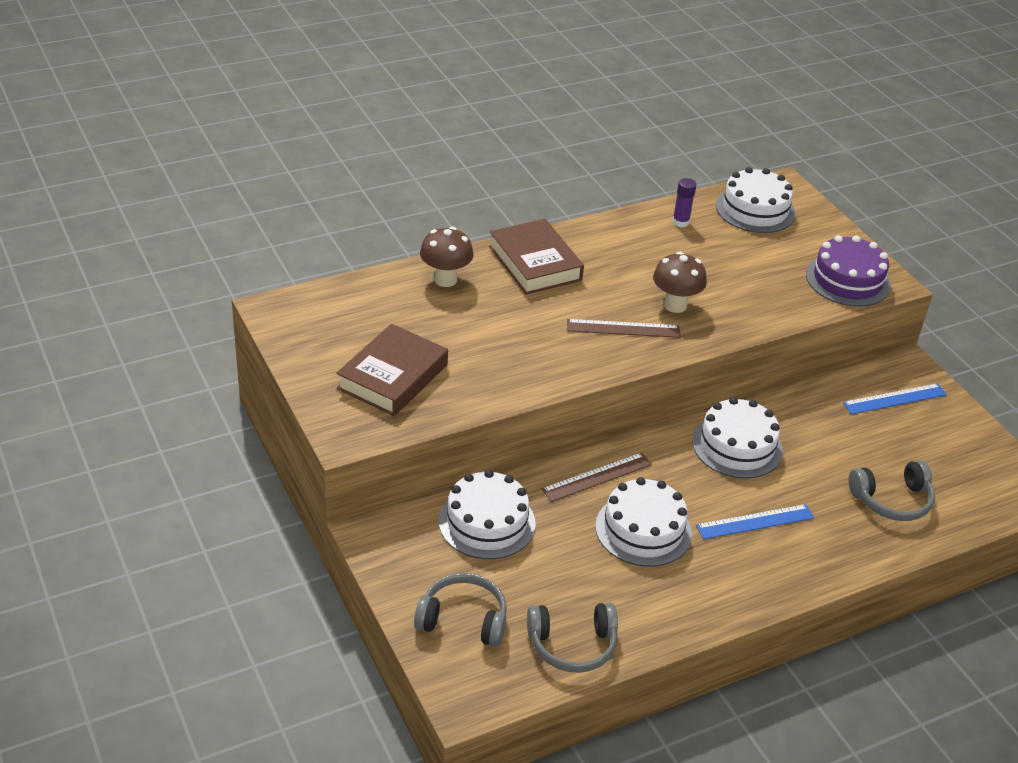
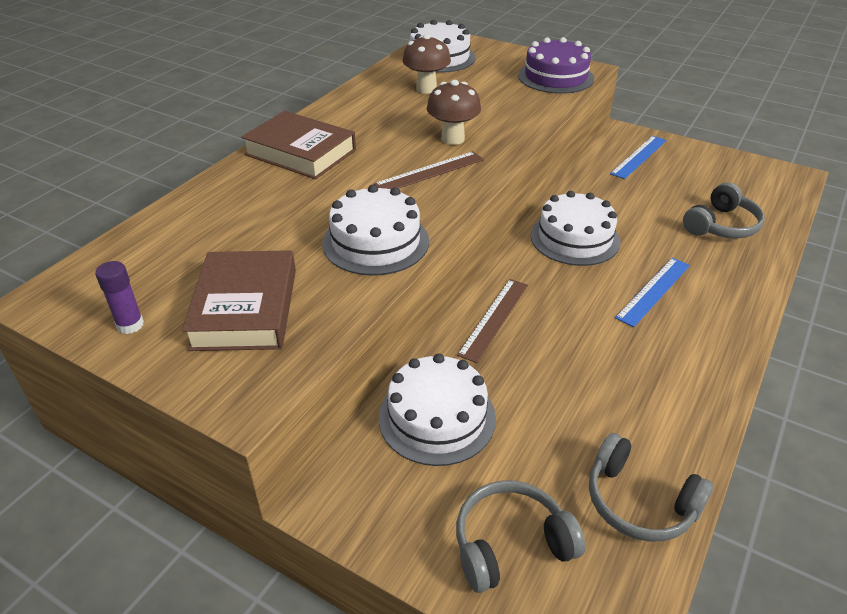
camera: 30 degrees left, 0 degrees up
brown mushroom [420,227,473,287] -> brown mushroom moved to [402,34,451,94]
grey headphones [527,603,618,673] -> grey headphones turned 75 degrees clockwise [589,433,714,542]
white cake [595,477,692,567] -> white cake moved to [322,185,429,276]
purple glue stick [672,178,696,227] -> purple glue stick moved to [95,261,144,334]

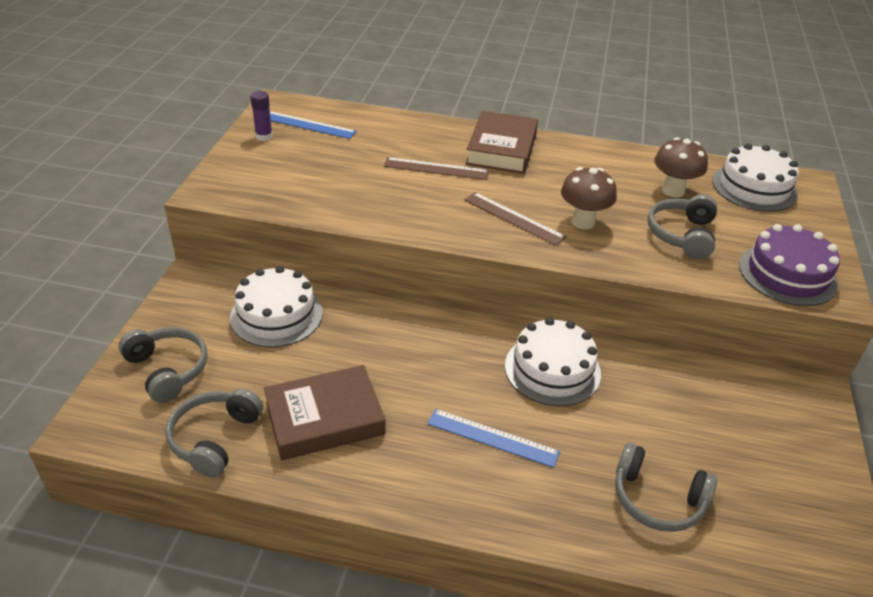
camera: 70 degrees right, 0 degrees up
brown book [182,250,296,351] -> brown book moved to [264,365,386,460]
white cake [322,185,429,276] -> none
brown ruler [457,279,528,363] -> brown ruler moved to [384,157,489,180]
blue ruler [610,136,667,179] -> blue ruler moved to [270,111,357,139]
none -> grey headphones [648,194,717,259]

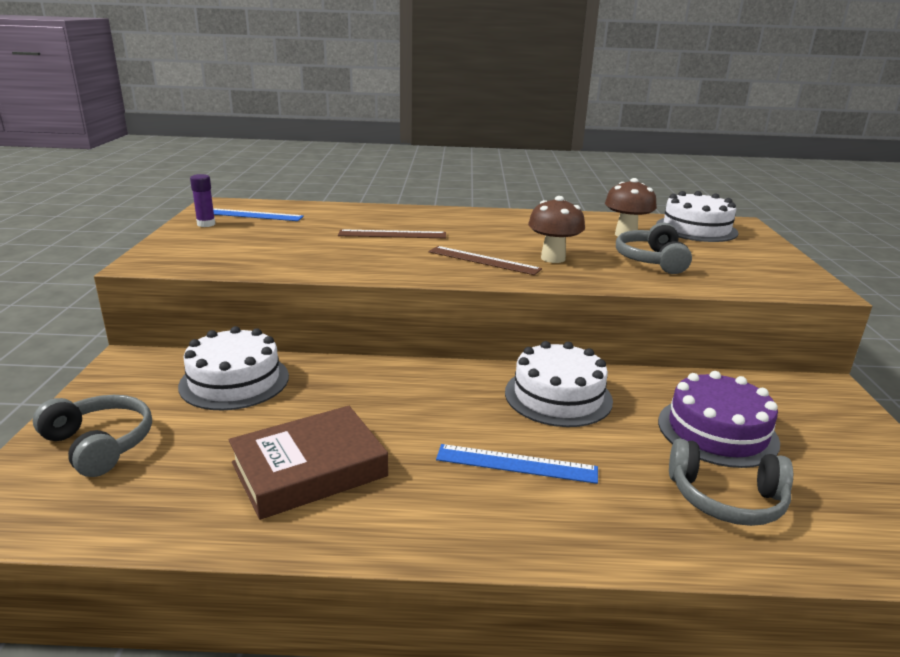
camera: 10 degrees left, 15 degrees down
grey headphones [165,389,263,477] -> none
brown book [465,111,538,174] -> none
purple cake [739,224,840,306] -> purple cake moved to [658,371,780,468]

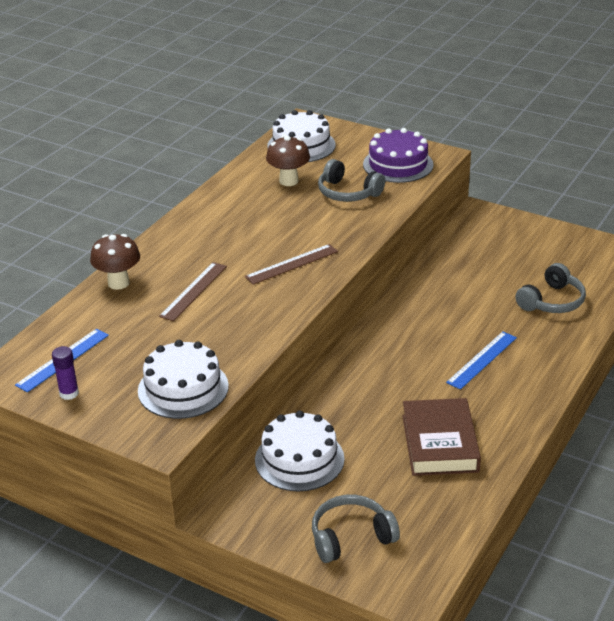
camera: 60 degrees left, 10 degrees up
white cake [505,341,613,427] -> white cake moved to [138,340,229,419]
brown mushroom [528,196,585,263] -> brown mushroom moved to [90,234,140,290]
purple cake [658,371,780,468] -> purple cake moved to [363,128,434,183]

